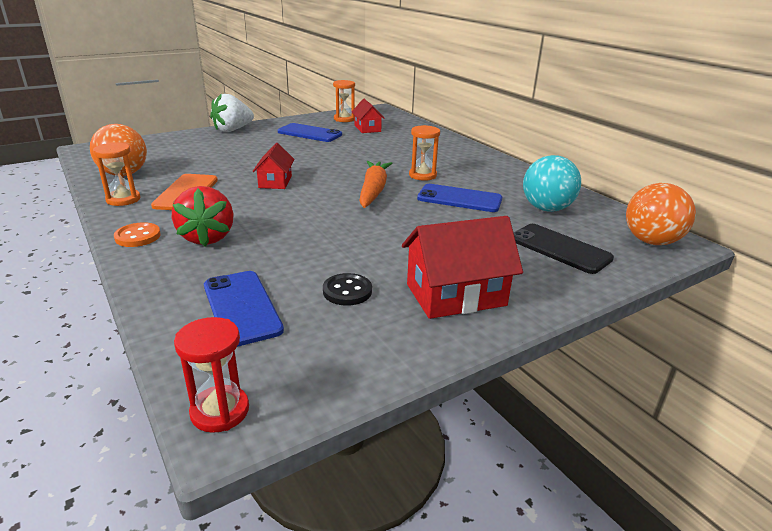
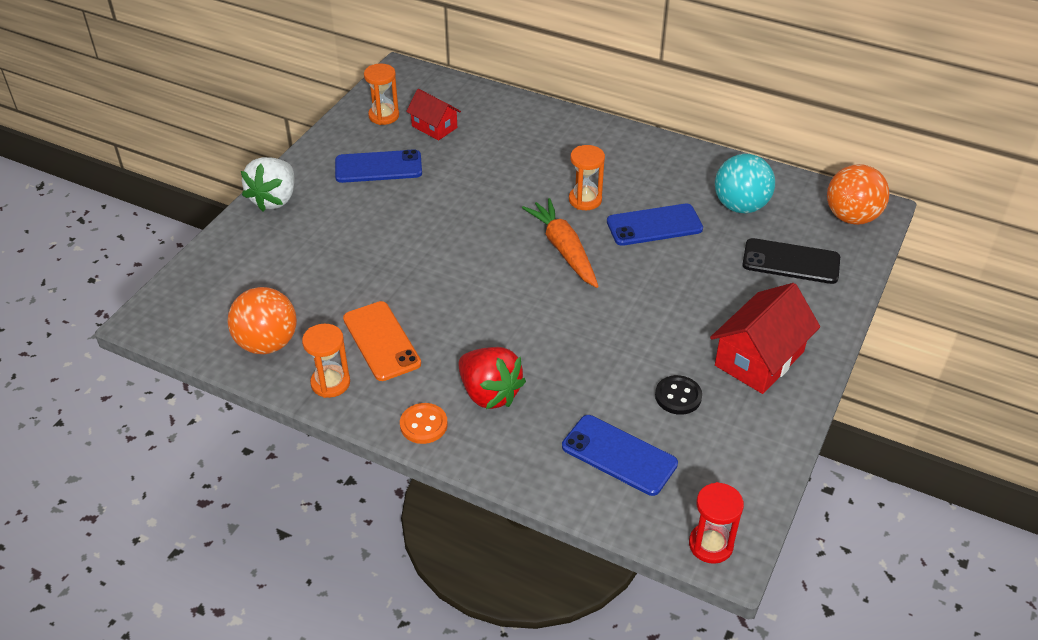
camera: 30 degrees left, 15 degrees up
red house [252,143,295,189] -> none

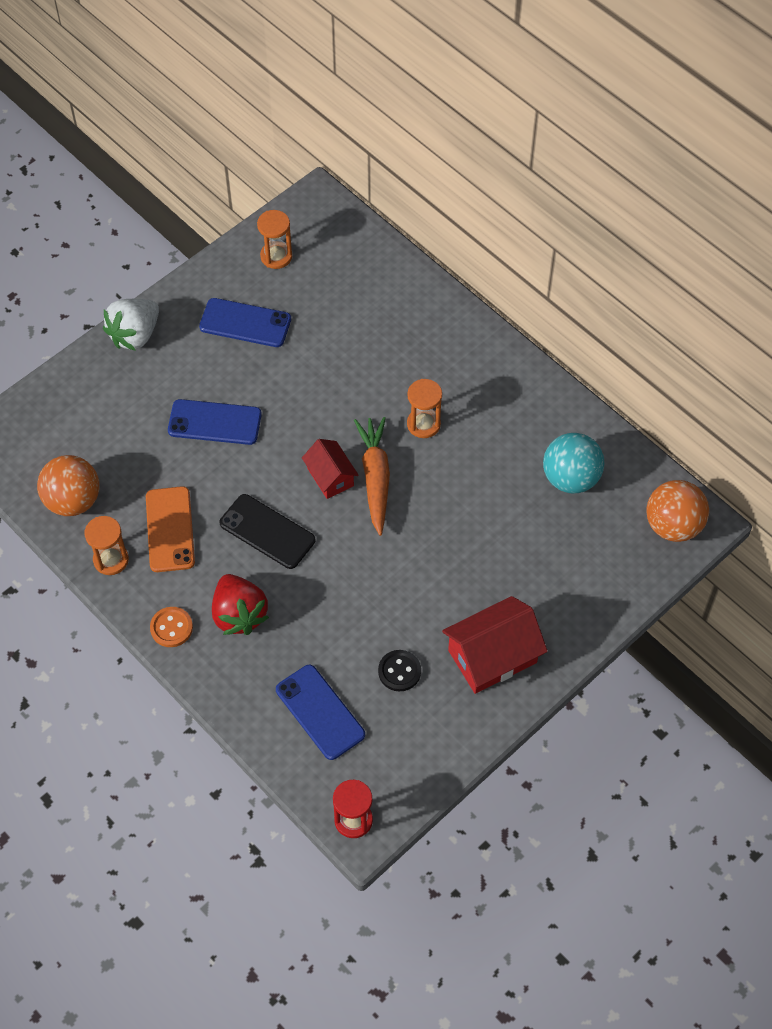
camera: 20 degrees right, 15 degrees up
red house [406,89,461,140] -> red house moved to [302,439,358,499]
blue phone [607,204,703,246] -> blue phone moved to [168,399,262,445]
black phone [742,238,840,284] -> black phone moved to [219,494,315,569]

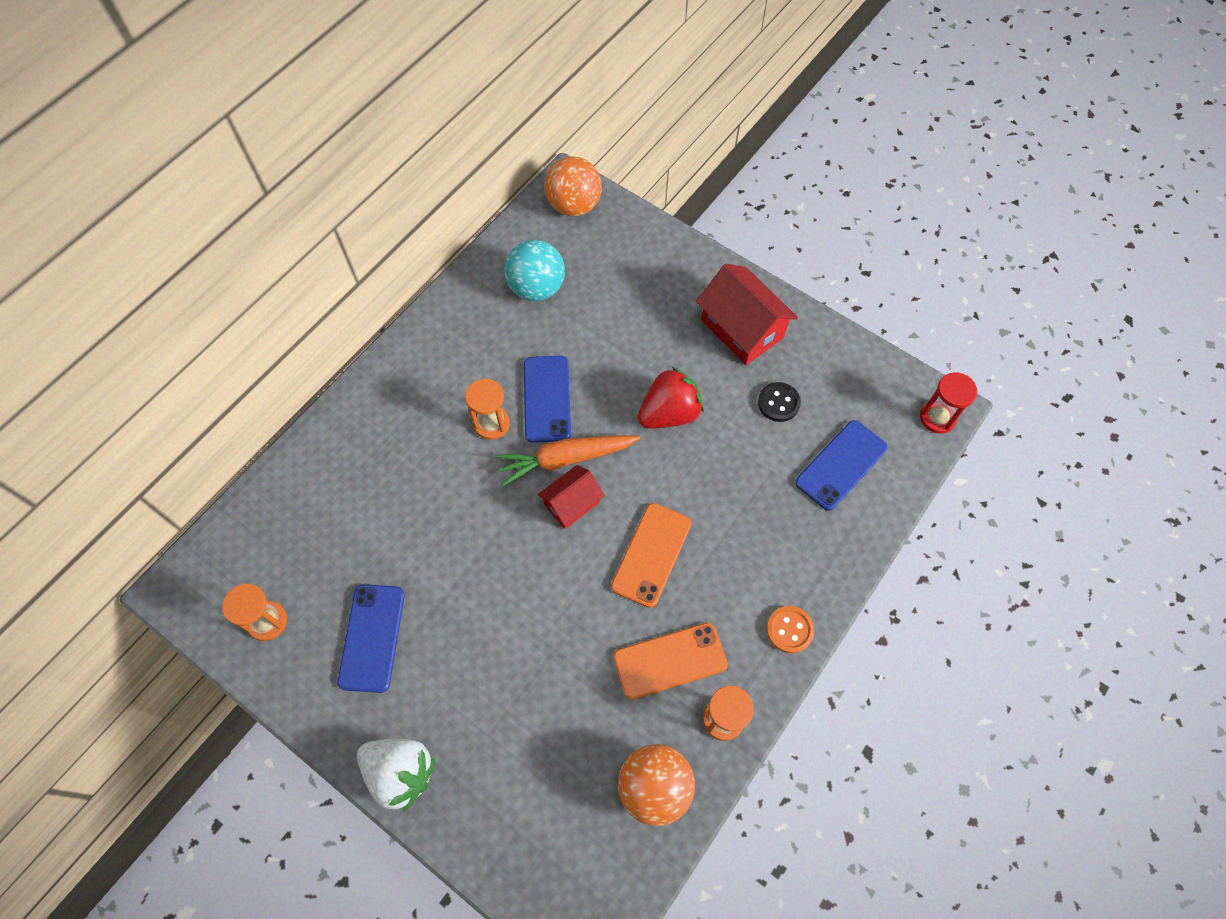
camera: 100 degrees left, 5 degrees up
blue phone [168,399,262,445] -> blue phone moved to [524,356,571,443]
red strawberry [212,574,269,635] -> red strawberry moved to [638,366,704,429]
black phone [219,494,315,569] -> orange phone [611,503,691,608]

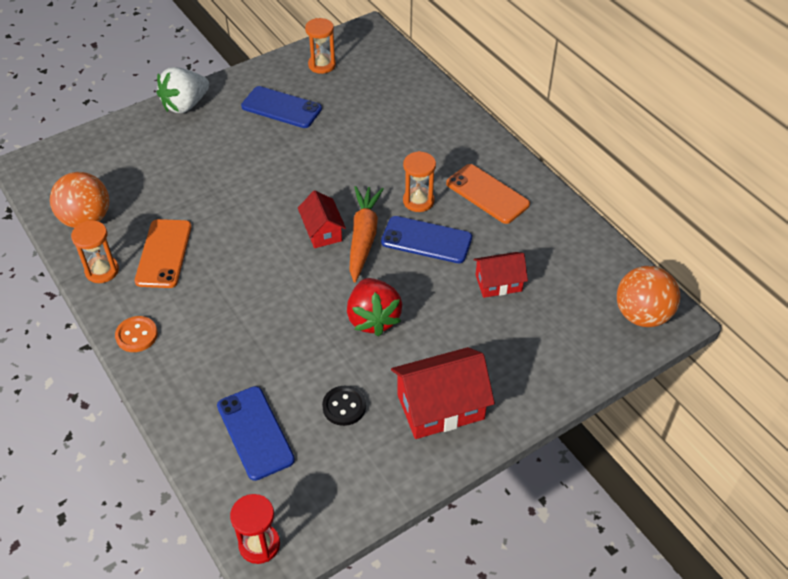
camera: 110 degrees right, 15 degrees down
turquoise ball [504,240,565,301] -> none
orange phone [611,503,691,608] -> orange phone moved to [446,164,530,224]
none -> red house [473,252,528,298]

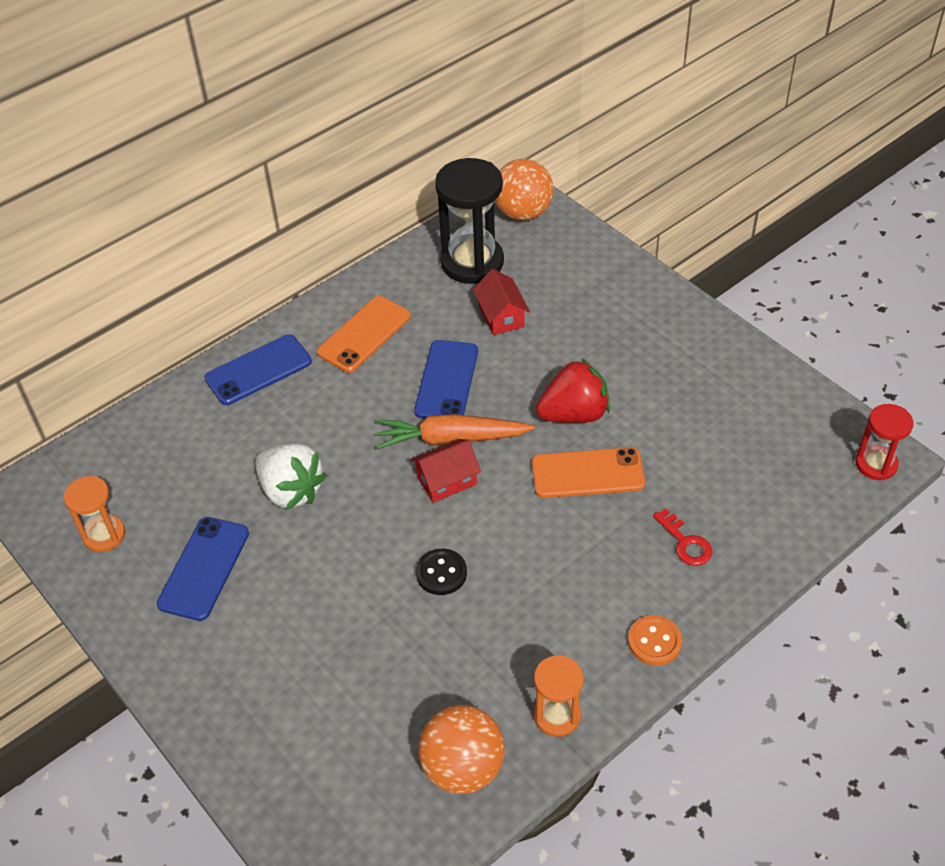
camera: 95 degrees left, 0 degrees up
orange phone [135,219,192,288] -> orange phone moved to [532,447,645,498]
white strawberry [157,67,209,113] -> white strawberry moved to [255,443,327,510]
blue phone [217,386,295,481] -> blue phone moved to [204,334,312,405]
black button [322,386,366,426] -> black button moved to [416,549,467,595]
red house [391,347,495,439] -> none
orange hourglass [403,151,436,212] -> none
none -> black hourglass [435,158,504,284]
none -> red key [653,508,712,566]

